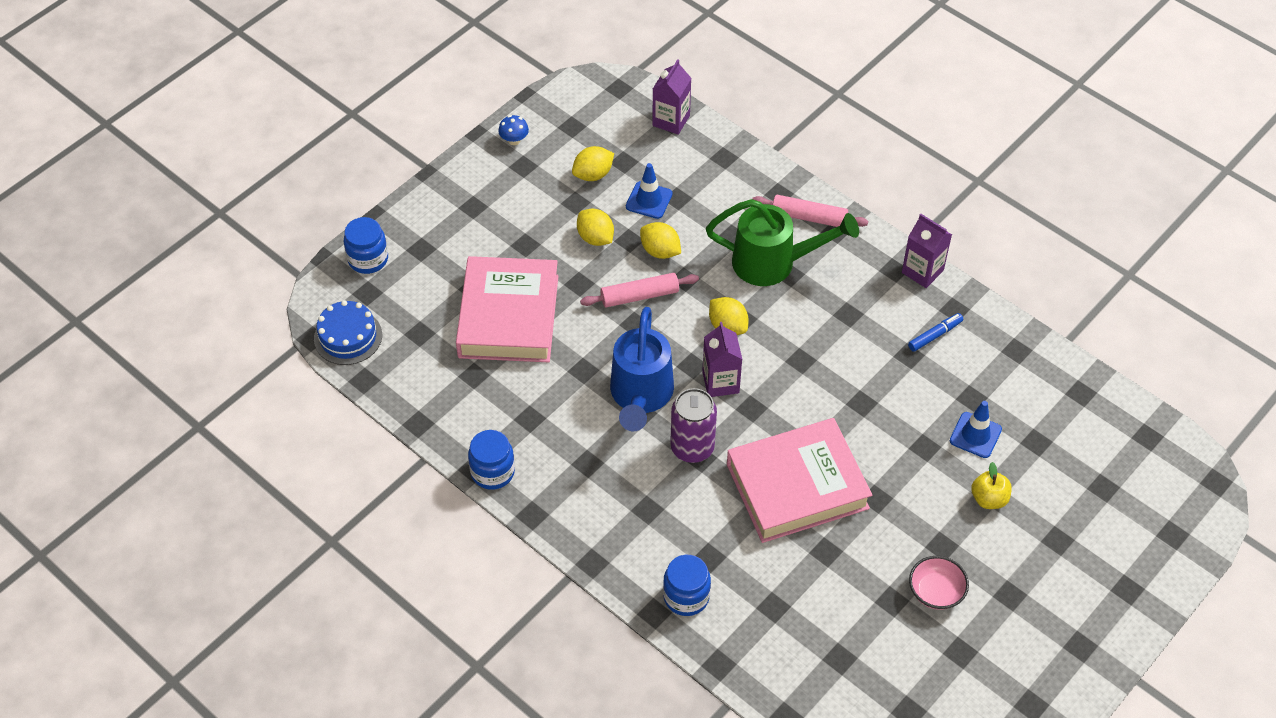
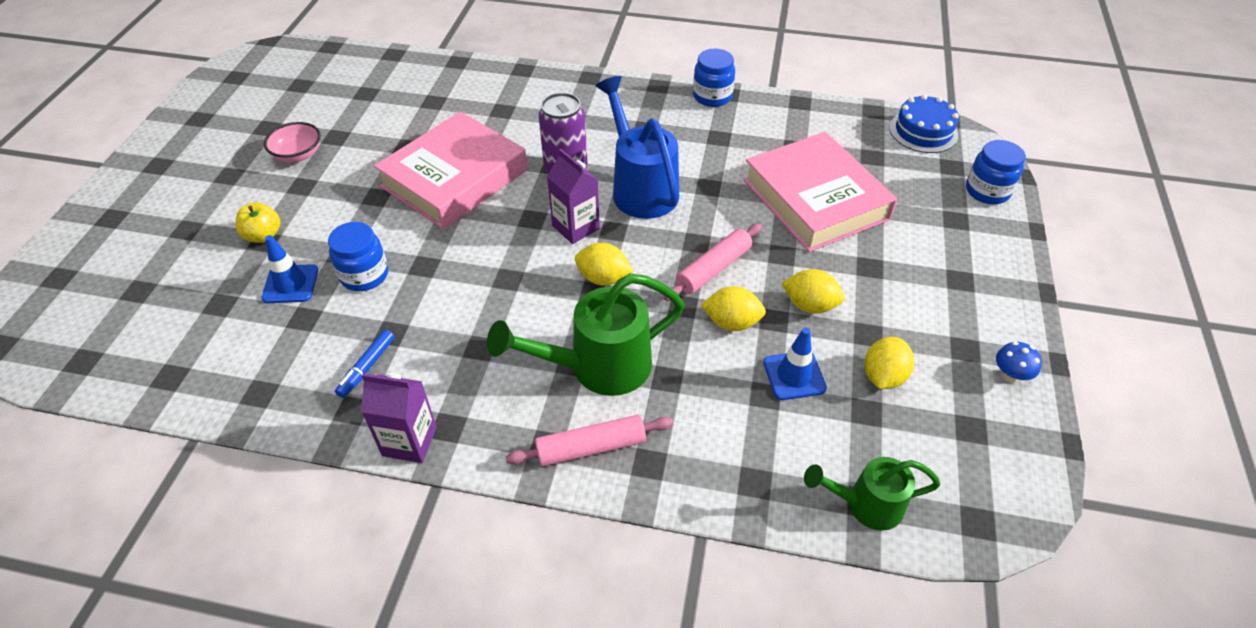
camera: 150 degrees right, 5 degrees down
purple carton [652,59,691,135] -> green watering can [804,457,940,531]
blue jar [663,555,711,616] -> blue jar moved to [328,222,388,291]

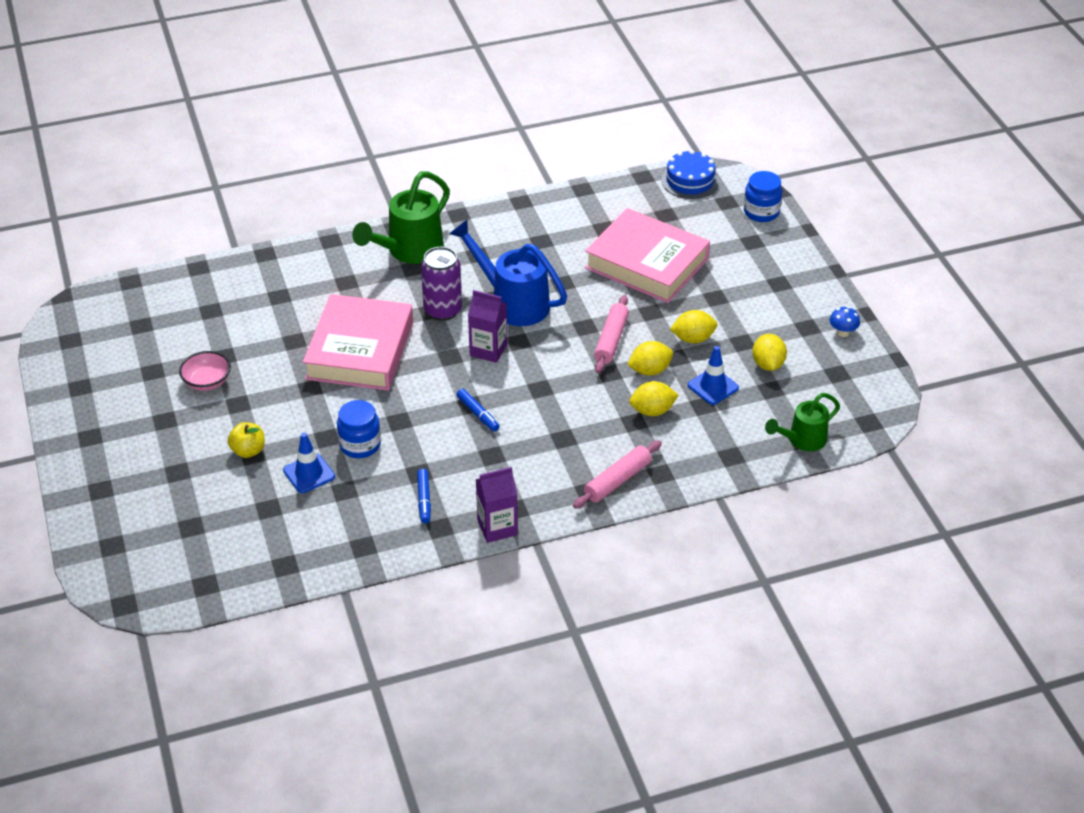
camera: 30 degrees left, 5 degrees down
green watering can [487,273,685,396] -> green watering can moved to [352,171,450,264]
yellow lemon [575,243,633,285] -> yellow lemon moved to [629,381,679,416]
blue jar [693,49,735,107] -> none
none -> blue marker [456,389,500,432]

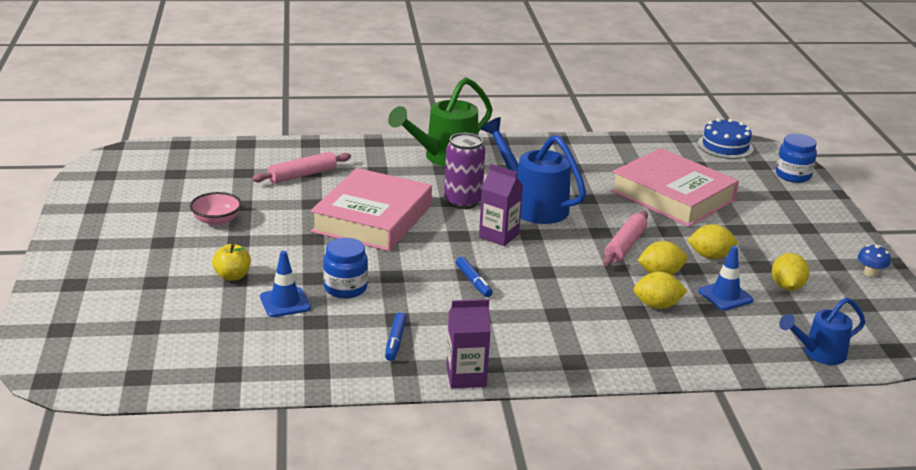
camera: 10 degrees right, 15 degrees down
pink rolling pin [573,440,662,508] -> pink rolling pin moved to [252,152,351,184]
green watering can [765,393,840,451] -> blue watering can [779,298,865,365]

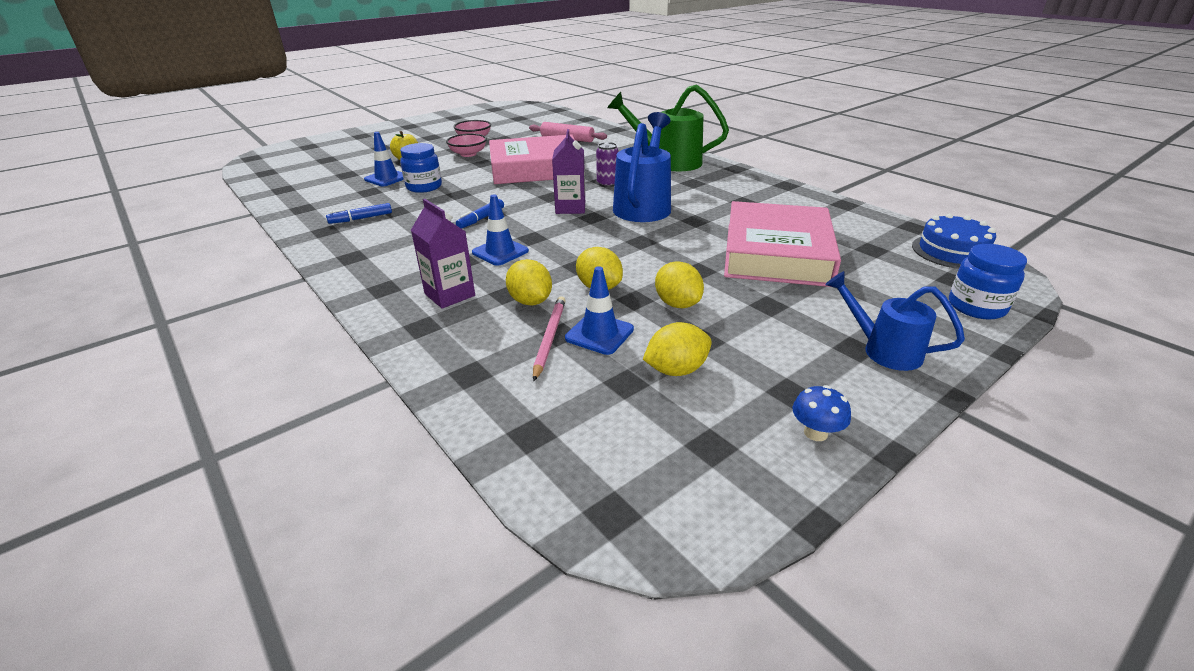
camera: 60 degrees right, 5 degrees up
purple can [444,133,485,209] -> purple can [596,142,619,187], size x0.61
purple carton [446,299,491,388] -> purple carton moved to [411,199,475,308]
pink rolling pin [603,211,648,266] -> none
blue watering can [779,298,865,365] -> blue watering can moved to [825,271,965,371]
none -> pink bowl [446,134,487,157]
none -> blue traffic cone [472,194,529,266]
none -> pink pencil [533,296,566,381]

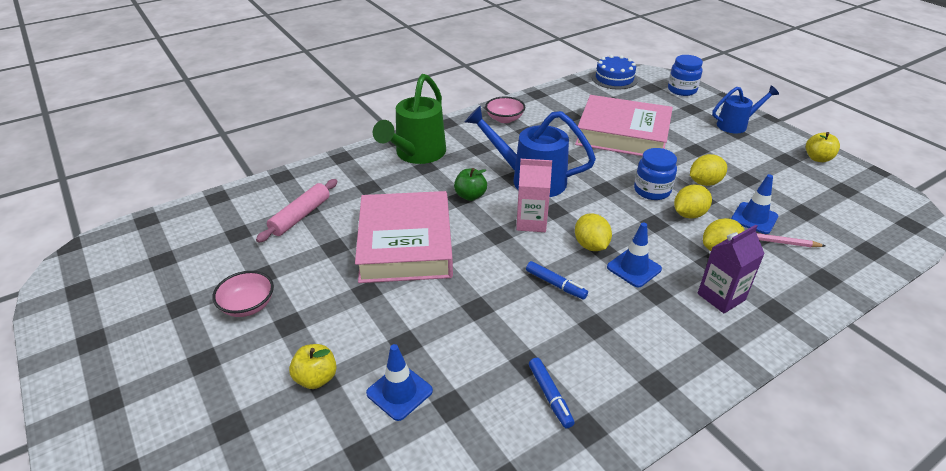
camera: 85 degrees left, 5 degrees up
blue jar [400,143,442,193] -> blue jar moved to [634,148,677,200]
pink bowl [446,134,487,157] -> pink bowl moved to [485,97,525,123]
purple carton [552,129,585,214] -> pink carton [516,159,552,232]
purple can [596,142,619,187] -> green apple [454,168,487,201]
yellow lemon [643,322,712,376] -> yellow lemon moved to [575,213,612,251]
blue mushroom [793,385,851,441] -> yellow apple [806,132,840,162]
blue watering can [825,271,965,371] -> blue watering can turned 150 degrees counterclockwise [712,86,779,133]

